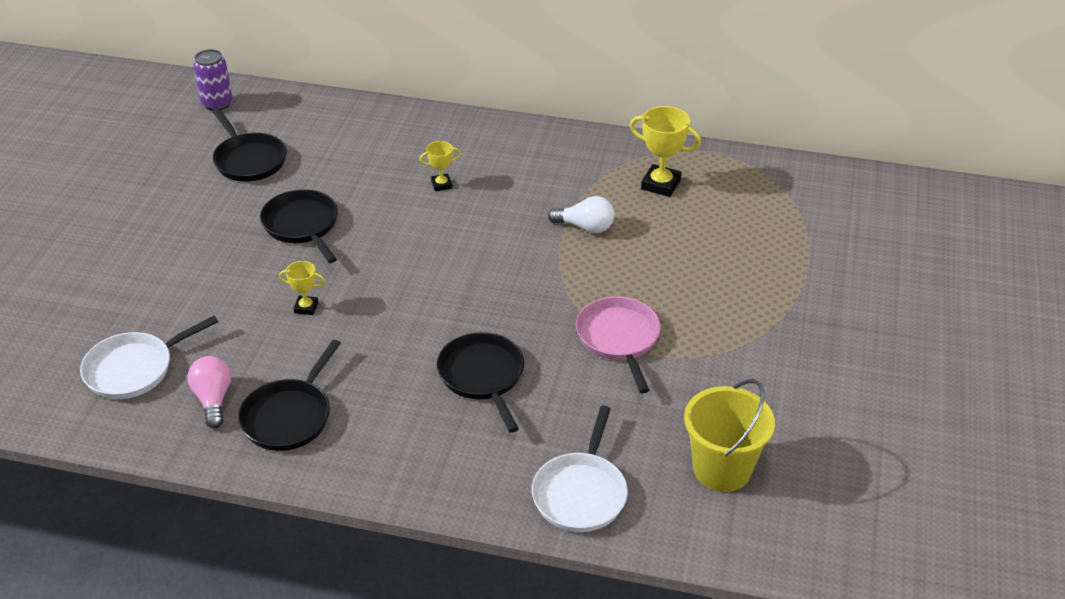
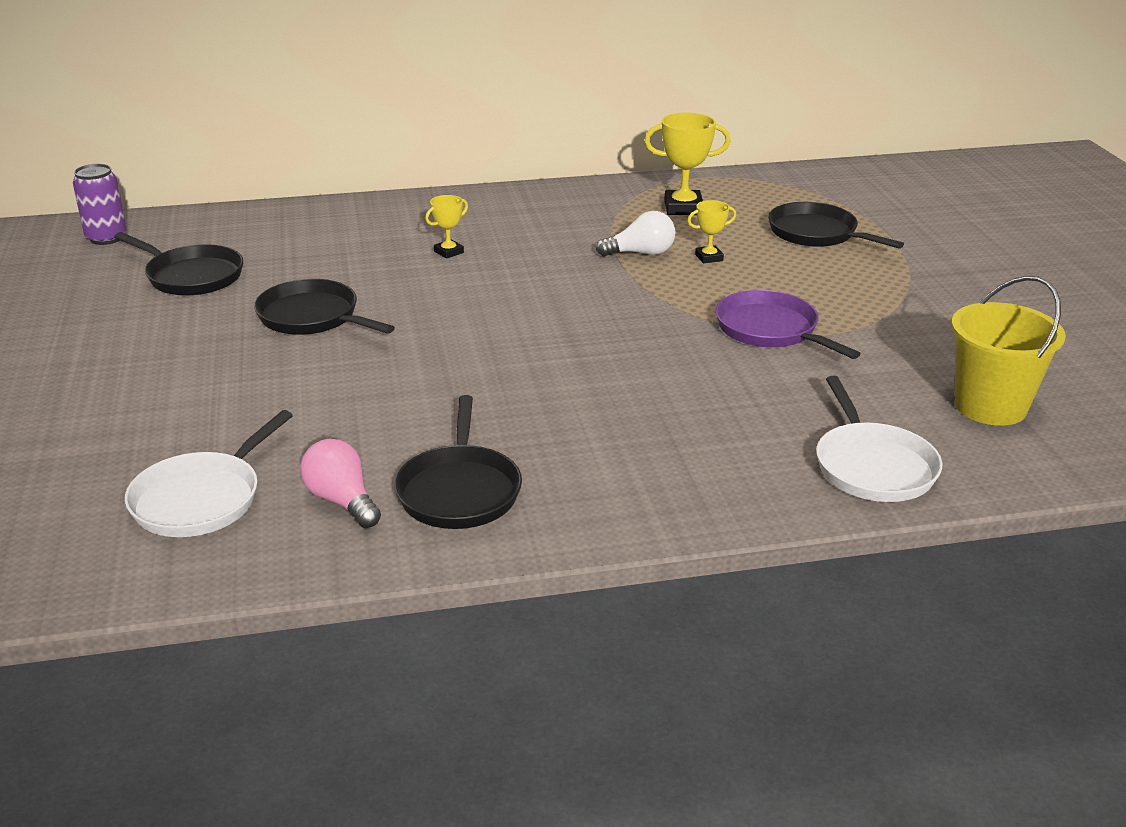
camera: 25 degrees left, 10 degrees down
yellow trophy [279,261,325,315] -> yellow trophy moved to [688,200,736,263]
black pan [437,332,524,433] -> black pan moved to [768,202,904,249]
pink pan [576,296,661,393] -> purple pan [715,290,861,359]

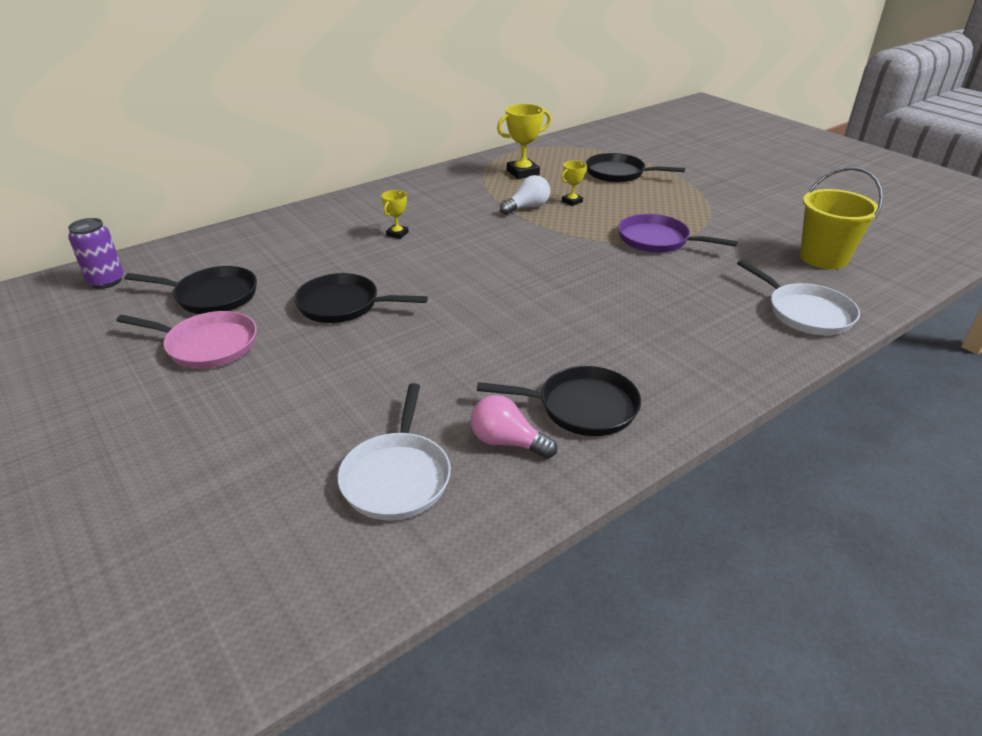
camera: 25 degrees left, 5 degrees up
black pan [394,395,522,529] -> black pan turned 60 degrees counterclockwise [477,366,641,436]
none -> pink pan [116,311,257,369]

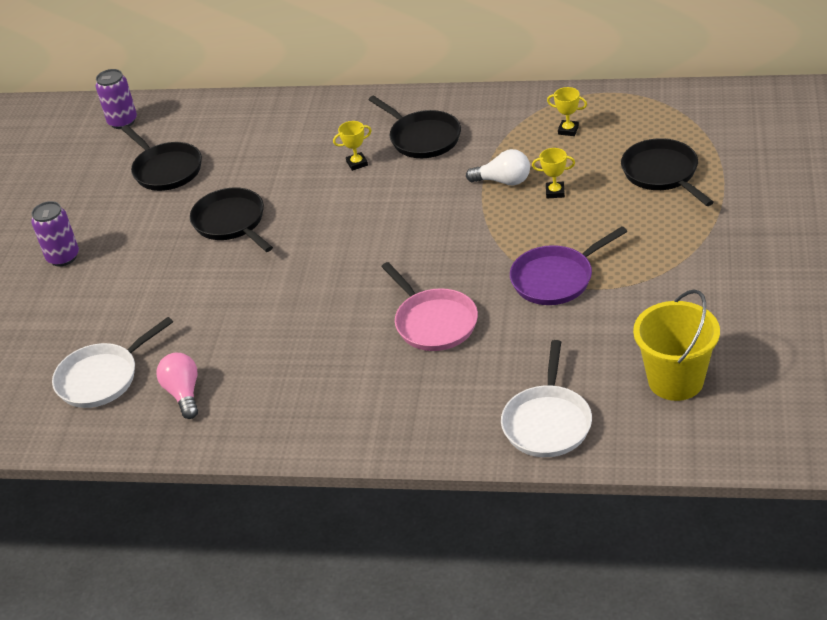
camera: 50 degrees right, 5 degrees up
pink pan [116,311,257,369] -> pink pan moved to [381,262,478,351]
black pan [477,366,641,436] -> black pan moved to [369,96,461,158]
yellow trophy [497,104,551,179] -> yellow trophy [547,87,587,136], size x0.57
purple pan [618,214,738,253] -> purple pan turned 105 degrees counterclockwise [510,226,627,305]
none -> purple can [31,201,79,267]

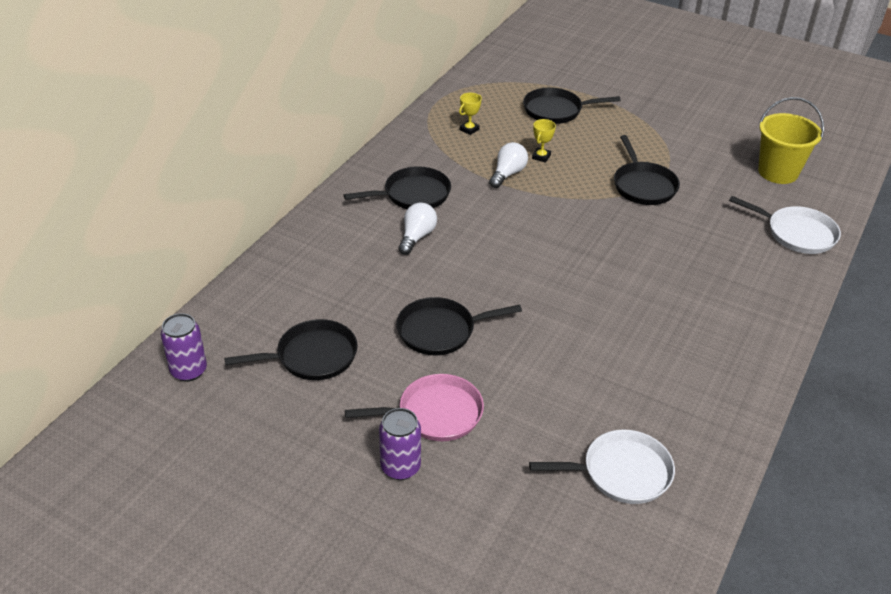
camera: 75 degrees left, 0 degrees up
white pan [52,317,173,408] -> white pan turned 75 degrees counterclockwise [529,430,675,504]
pink light bulb [156,353,198,419] -> none
yellow trophy [333,121,372,171] -> white light bulb [398,203,437,255]
pink pan [381,262,478,351] -> pink pan moved to [345,374,484,441]
purple pan [510,226,627,305] -> black pan [614,135,680,205]

